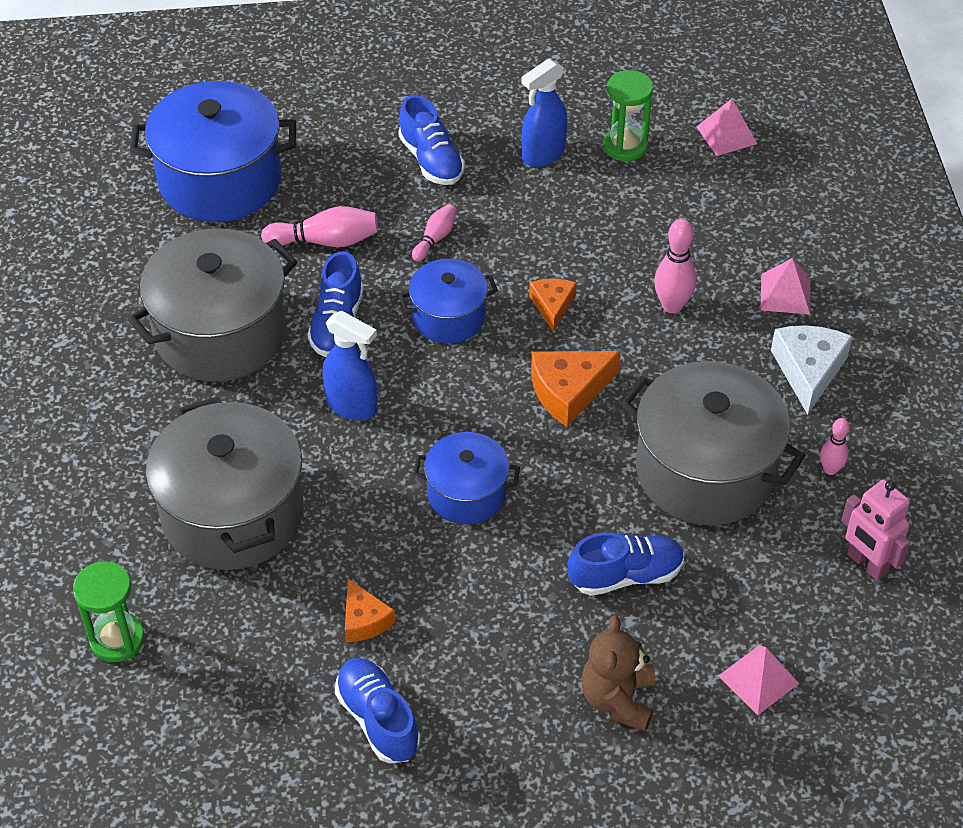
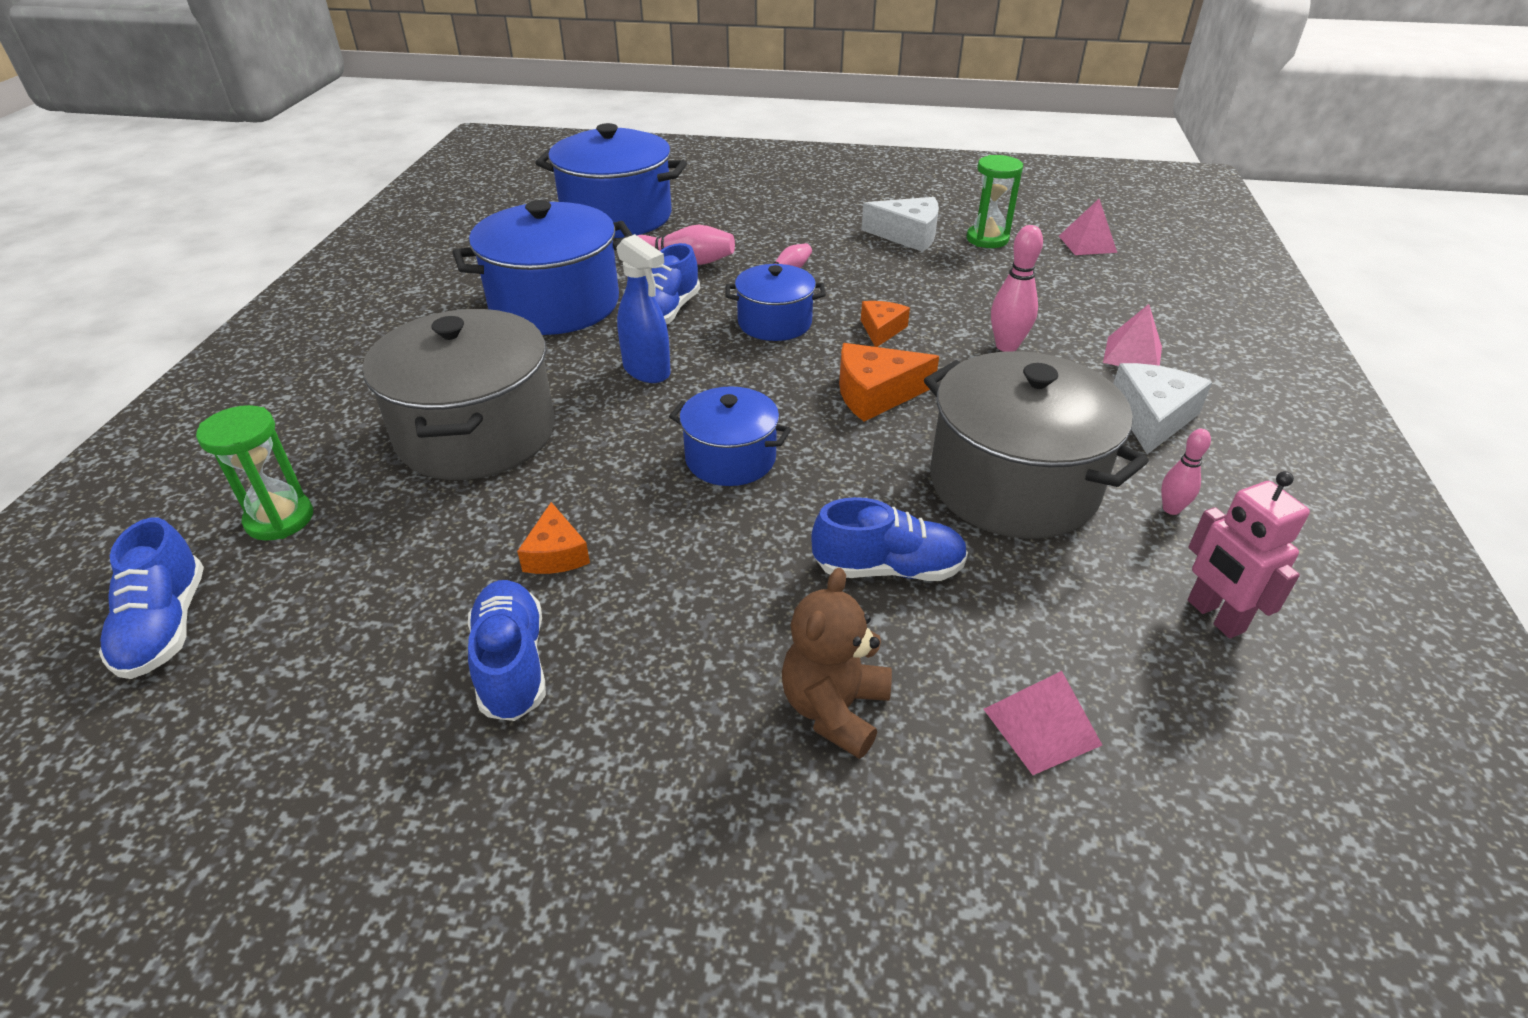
camera: 15 degrees right, 10 degrees down
grey pot [127,228,297,382] -> blue pot [452,200,633,335]
blue shoe [399,95,465,185] -> blue shoe moved to [99,518,204,679]
blue spray bottle [521,59,567,167] -> white cheese [861,197,939,252]

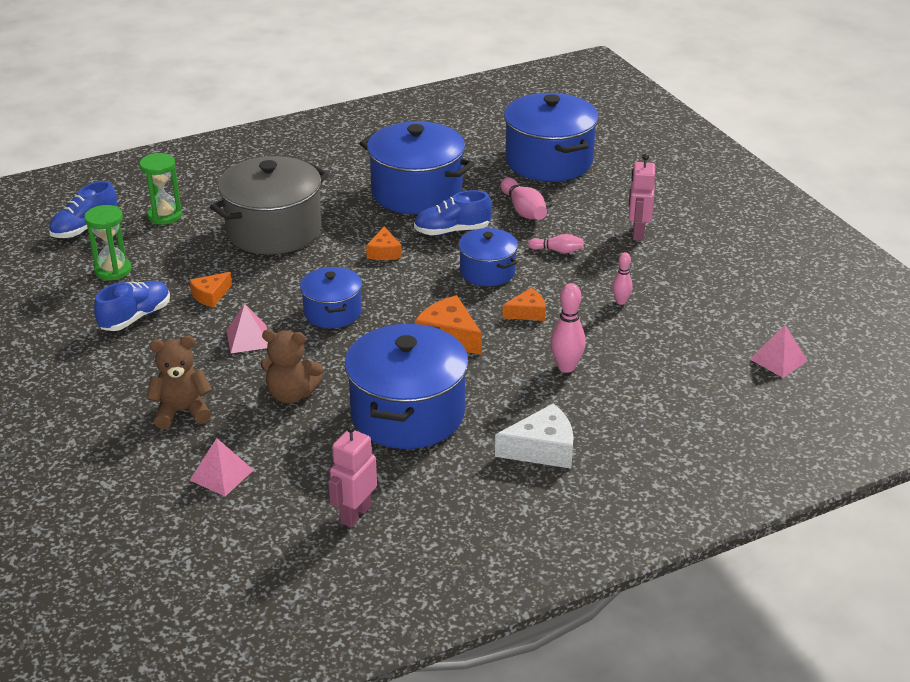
camera: 55 degrees right, 5 degrees down
blue spray bottle [617,234,671,383] -> orange cheese [366,226,402,260]
blue shoe [811,497,968,581] -> brown teddy bear [261,329,323,403]
white cheese [861,197,939,252] -> none
grey pot [924,351,1149,539] -> blue pot [345,323,469,449]
green hourglass [966,155,1023,248] -> green hourglass moved to [84,205,132,280]
pink pyramid [1103,304,1162,366] -> pink pyramid moved to [226,304,268,353]
pink bowling pin [1161,429,1211,515] -> pink bowling pin moved to [612,252,633,305]
none -> pink robot [629,154,655,241]

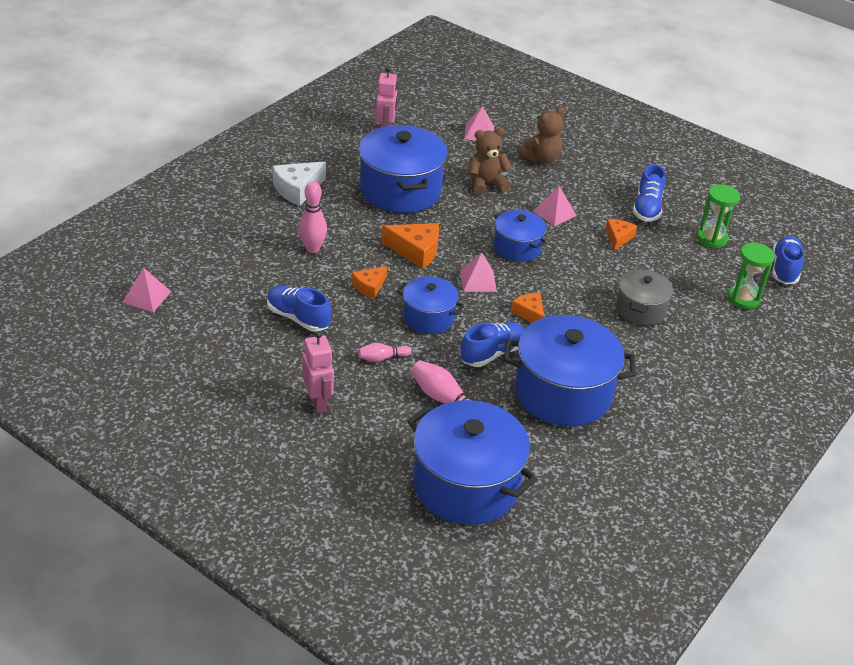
camera: 150 degrees right, 5 degrees up
grey pot [210,156,329,255] -> grey pot [616,269,673,326], size x0.56
pink bowling pin [612,252,633,305] -> blue shoe [267,285,331,332]
none -> pink pyramid [460,252,497,292]

